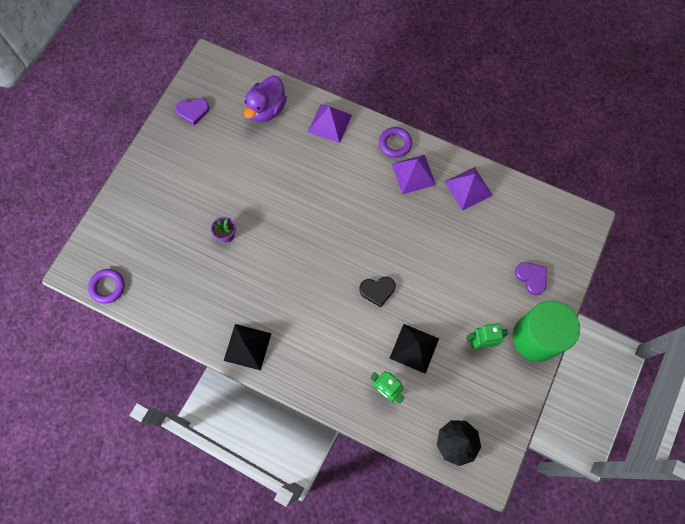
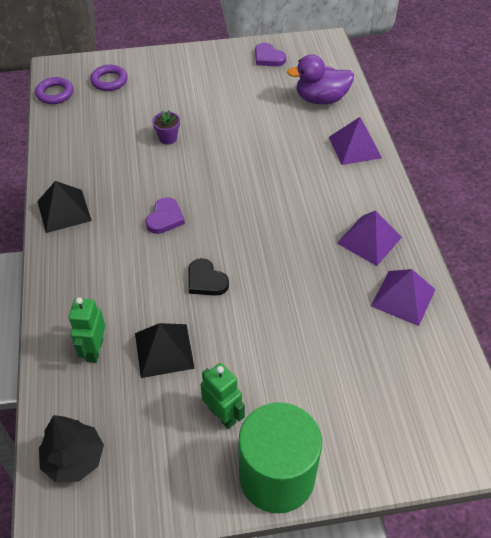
camera: 55 degrees right, 20 degrees down
purple ring [379,127,412,158] -> purple ring moved to [90,65,128,91]
purple heart [515,262,546,295] -> purple heart moved to [145,197,185,234]

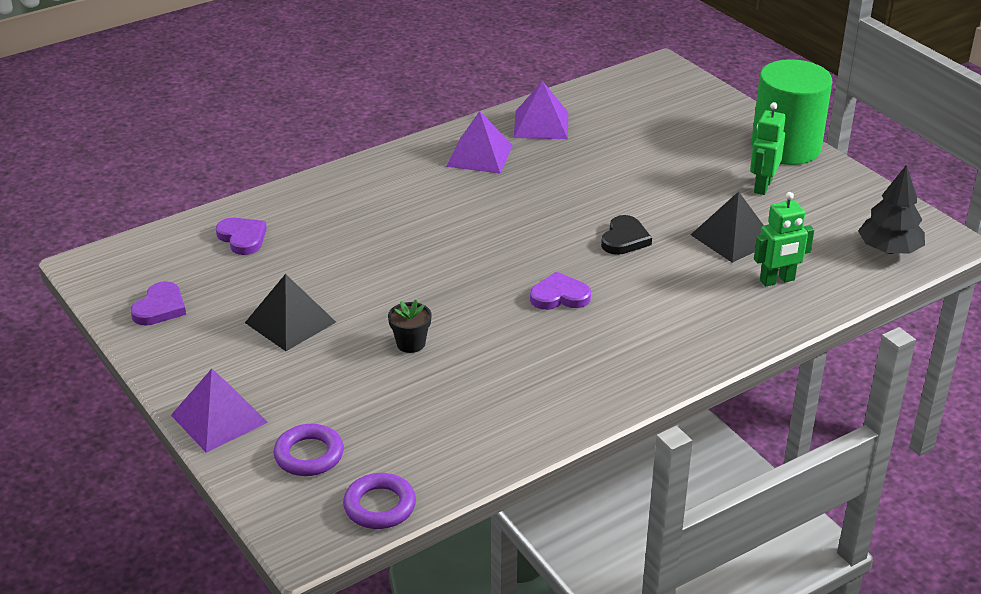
camera: 115 degrees left, 15 degrees down
black pyramid [37,181,92,233] -> black pyramid moved to [245,274,336,351]
purple flower pot [152,110,180,145] -> black flower pot [388,300,432,353]
purple duck [287,54,354,104] -> purple heart [216,218,267,255]
purple pyramid [329,117,382,165] -> purple pyramid moved to [171,369,268,453]

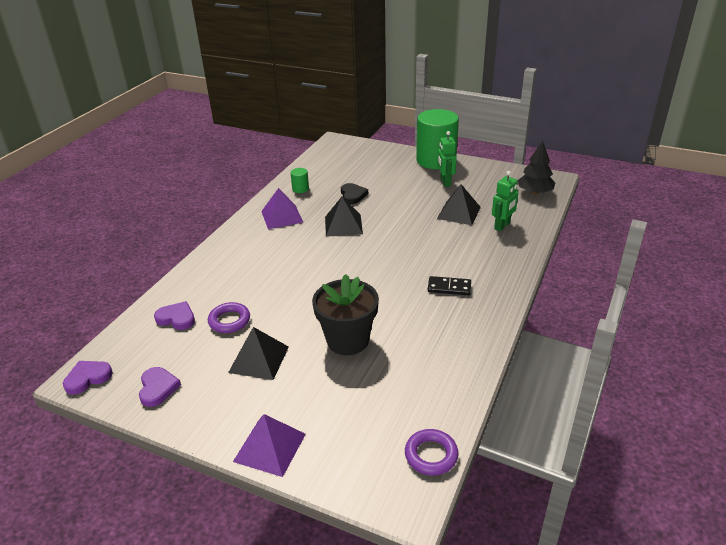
camera: 30 degrees left, 0 degrees up
purple ring [274,424,344,476] -> purple ring moved to [208,302,250,333]
black flower pot [388,300,432,353] -> black flower pot [312,274,379,355], size x2.12
purple pyramid [514,81,568,139] -> green cylinder [290,168,309,193]
purple heart [530,272,591,310] -> purple heart moved to [63,361,113,395]
black heart [601,215,652,255] -> black heart moved to [341,183,368,204]
none -> black pyramid [325,197,363,237]
none -> black domino [428,276,471,295]

